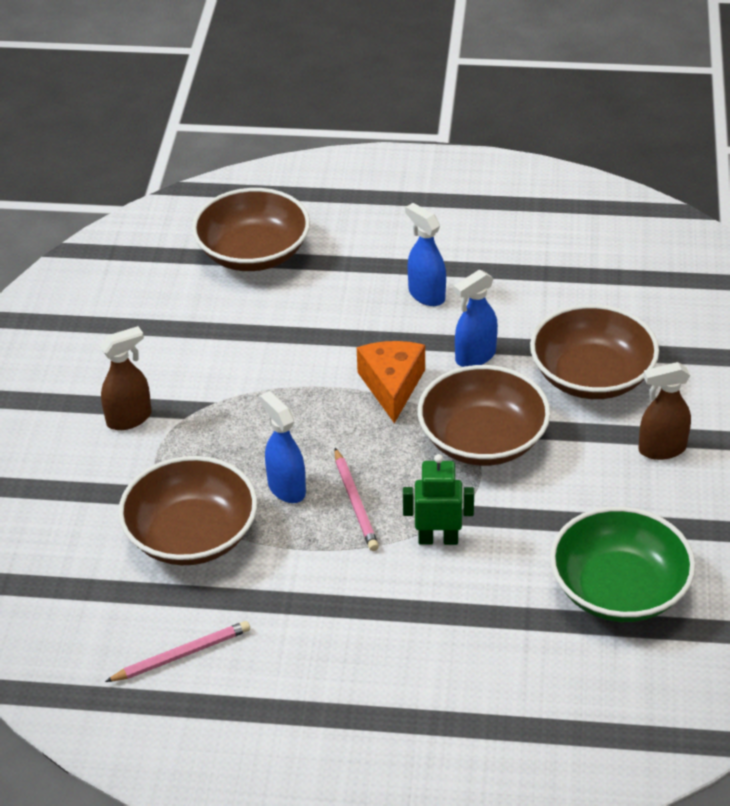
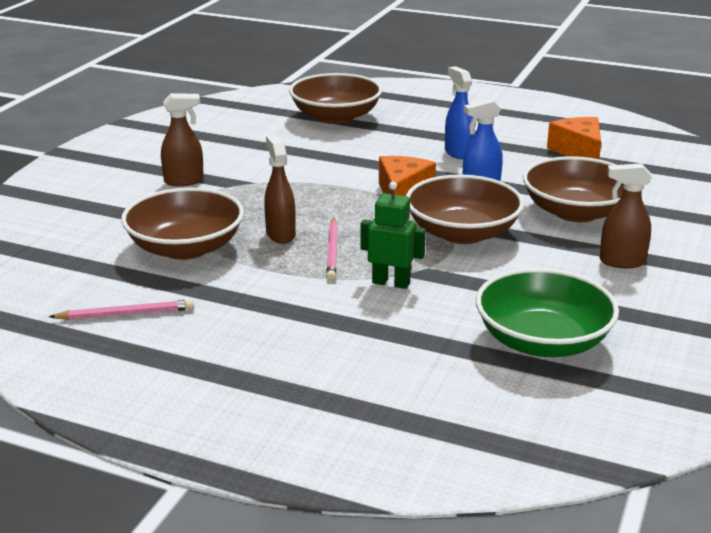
camera: 15 degrees right, 15 degrees down
blue spray bottle [260,391,306,503] -> brown spray bottle [264,135,296,244]
none -> orange cheese [547,117,601,159]

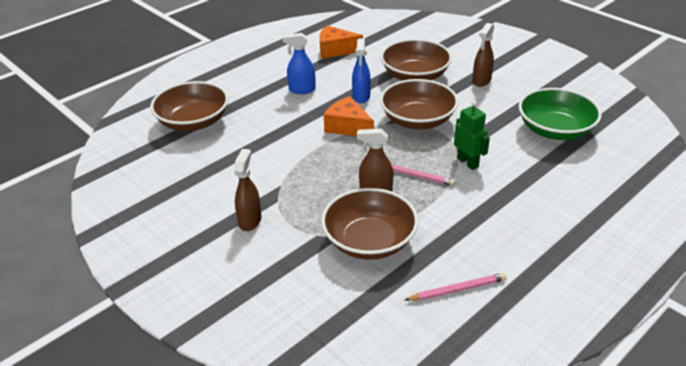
camera: 65 degrees left, 10 degrees up
pink pencil [49,300,194,320] -> pink pencil turned 60 degrees clockwise [405,273,507,301]
green robot [361,182,426,289] -> green robot turned 105 degrees clockwise [454,101,490,170]

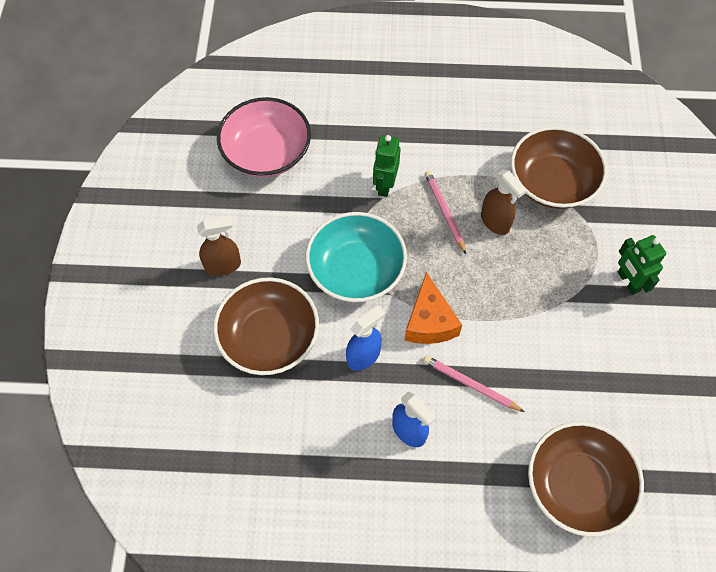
camera: 135 degrees left, 25 degrees up
brown spray bottle [234,149,261,231] -> green robot [618,235,666,295]
orange cheese [320,26,363,59] -> none
brown bowl [380,79,458,129] -> turquoise bowl [306,212,407,302]
pink pencil [405,273,507,301] -> pink pencil moved to [423,355,524,412]
green bowl [519,88,602,140] -> pink bowl [217,97,311,177]

